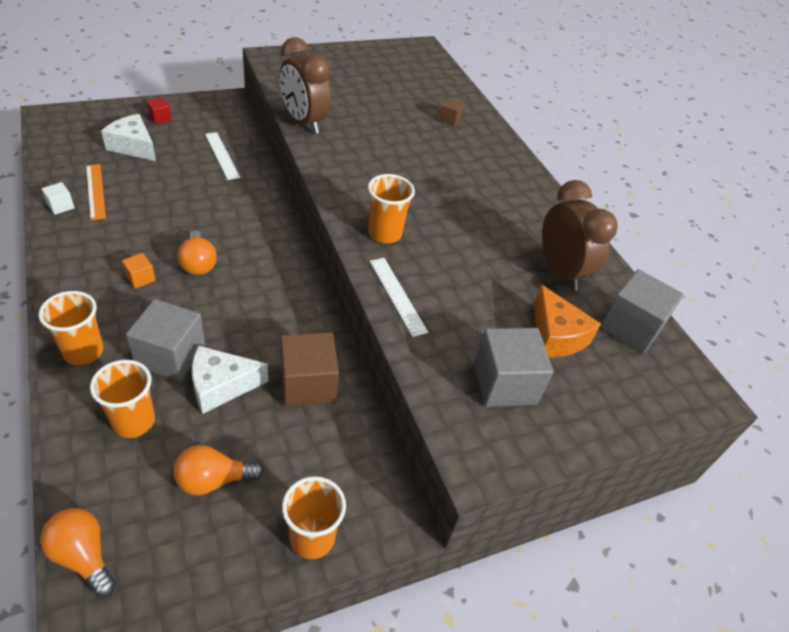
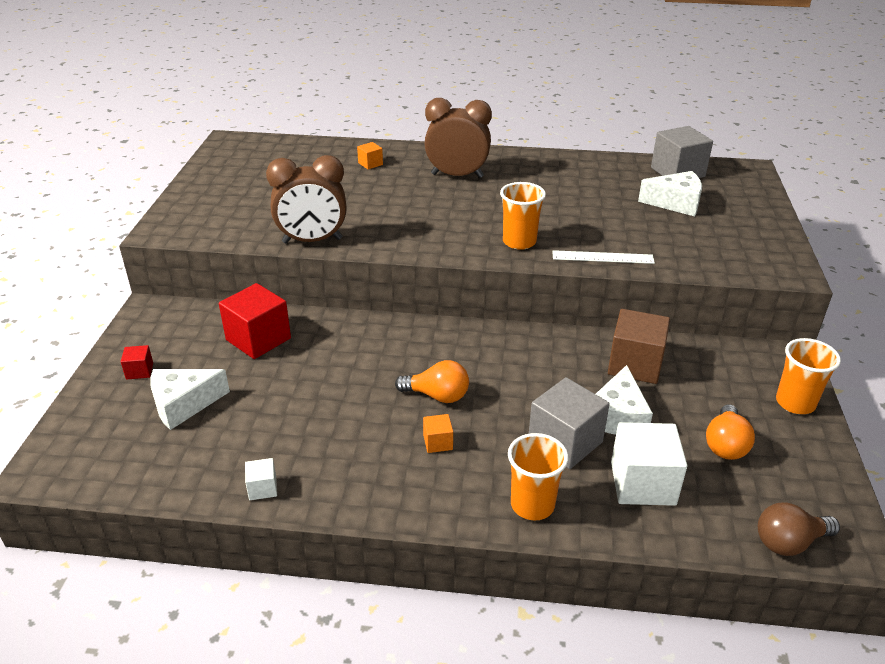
camera: 55 degrees left, 10 degrees down
orange light bulb [40,508,116,597] -> brown light bulb [758,502,840,556]
orange ruler [86,164,106,220] -> none
orange cup [90,360,155,438] -> white cube [611,422,687,506]
white ruler [205,132,240,180] -> red cube [219,283,291,359]
brown cube [439,98,464,126] -> orange cube [357,142,383,169]
grey cube [474,328,554,407] -> none
orange cheese [533,284,601,358] -> white cheese [638,171,702,216]
brown clock [542,180,618,291] -> brown clock moved to [424,98,492,178]

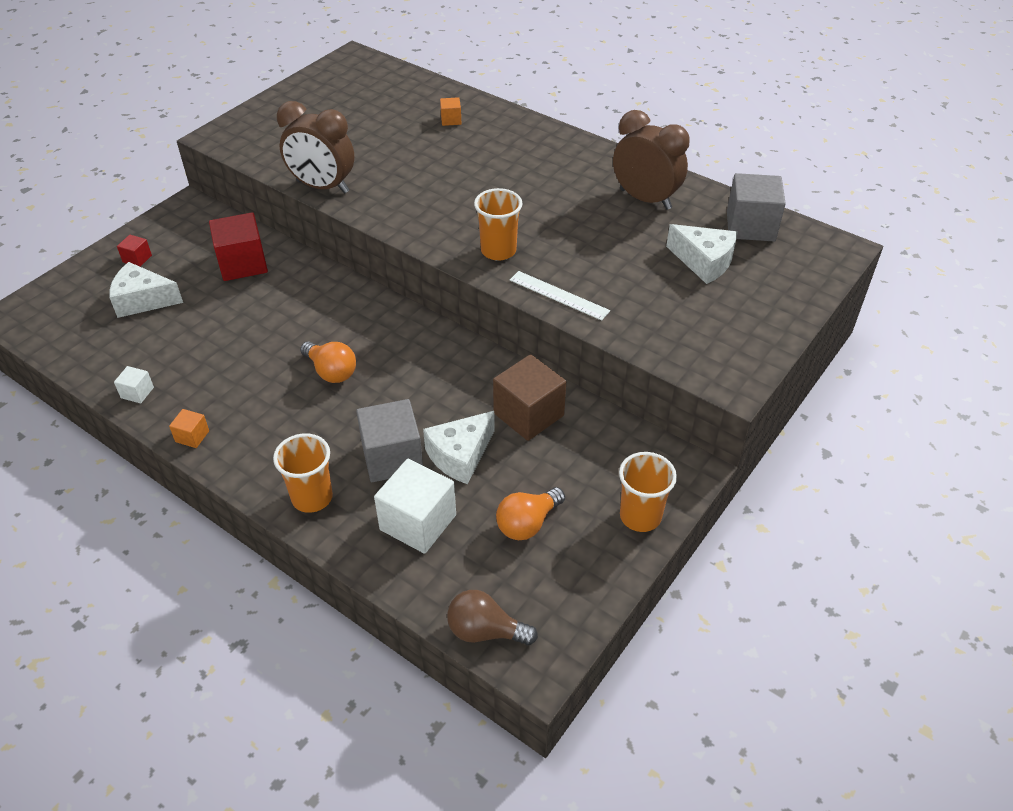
camera: 30 degrees right, 10 degrees up
orange cube [423,414,453,453] -> orange cube moved to [169,409,209,448]
brown clock [424,98,492,178] -> brown clock moved to [613,110,690,210]

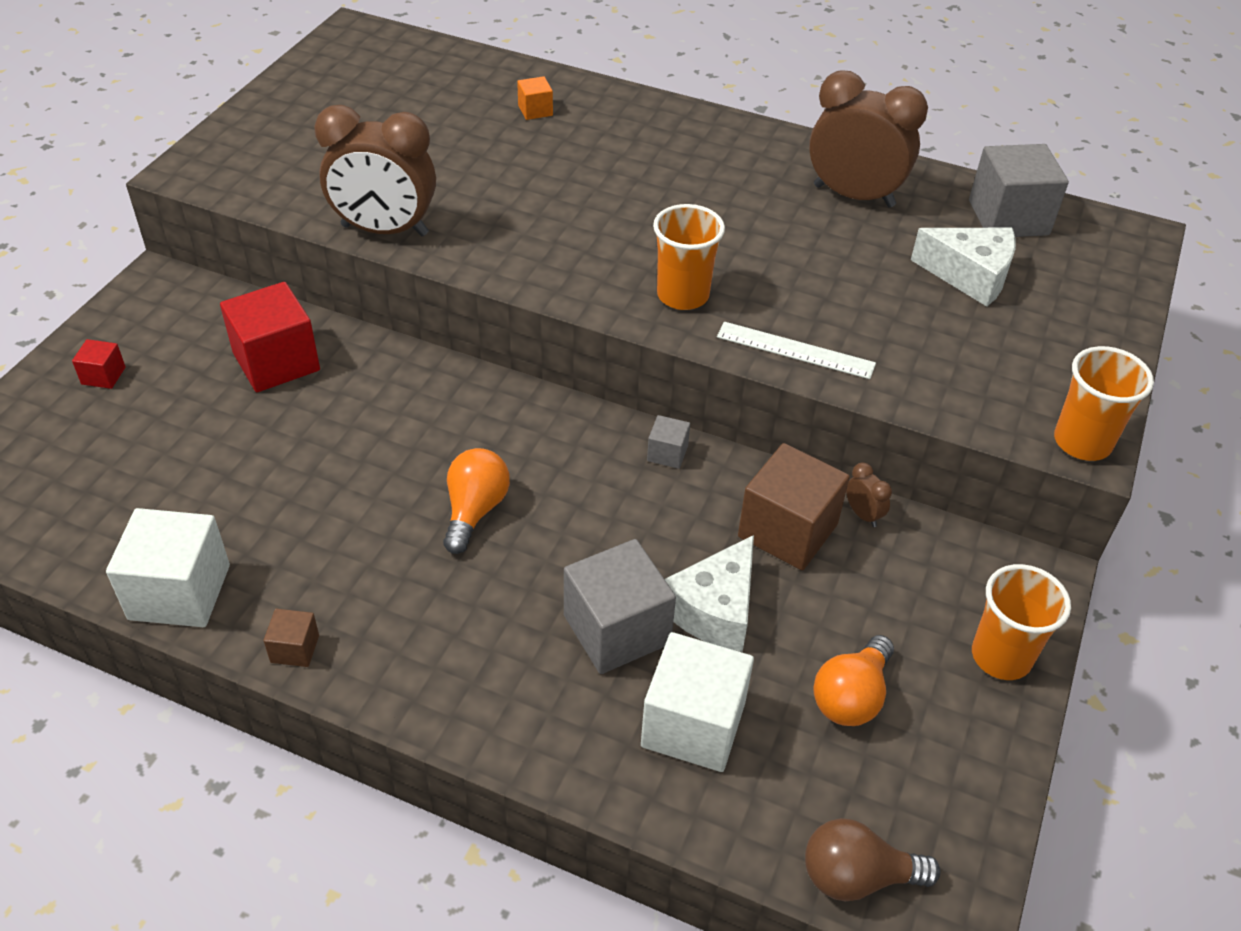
camera: 15 degrees left, 0 degrees up
white cheese [109,262,183,318] -> none
white cube [114,366,154,403] -> white cube [106,508,230,627], size x2.10
orange cube [169,409,209,448] -> brown cube [263,609,319,667]
orange cup [273,433,333,513] -> orange cup moved to [1054,346,1154,461]
orange light bulb [300,342,356,383] -> orange light bulb turned 105 degrees counterclockwise [443,448,510,554]
none -> grey cube [647,415,690,469]
none -> brown clock [846,463,892,527]

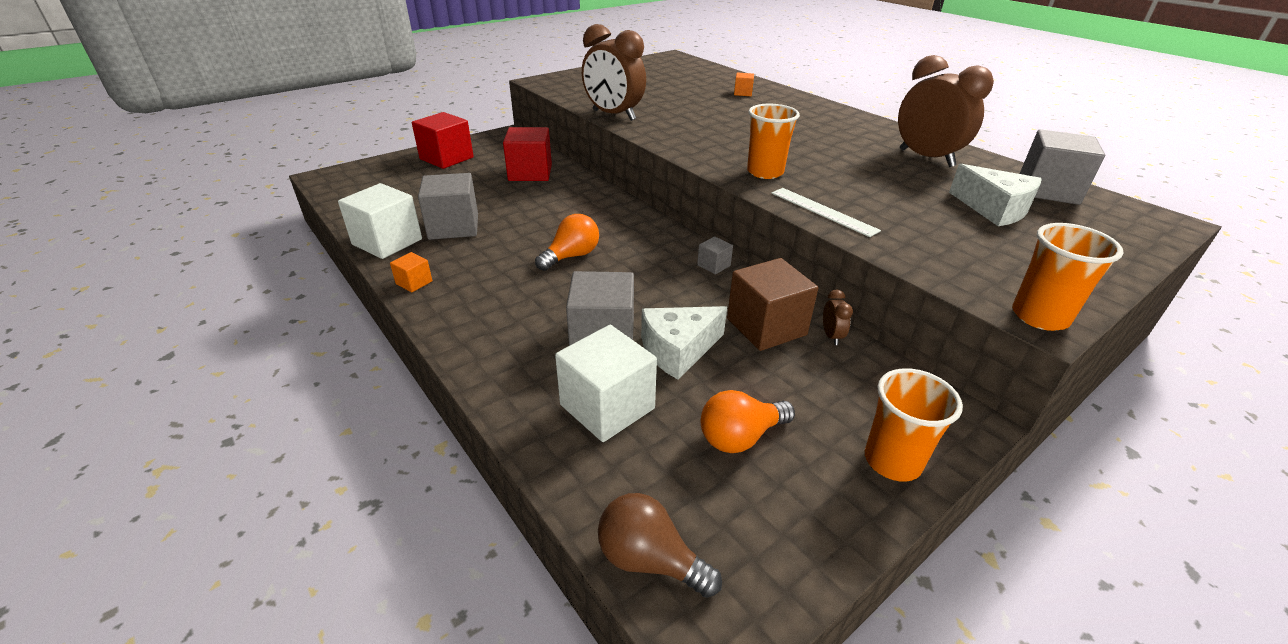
camera: 30 degrees right, 10 degrees down
red cube [72,339,126,389] -> red cube [412,112,474,169], size x2.10
brown cube [263,609,319,667] -> orange cube [390,252,432,292]
none -> grey cube [418,173,478,240]

